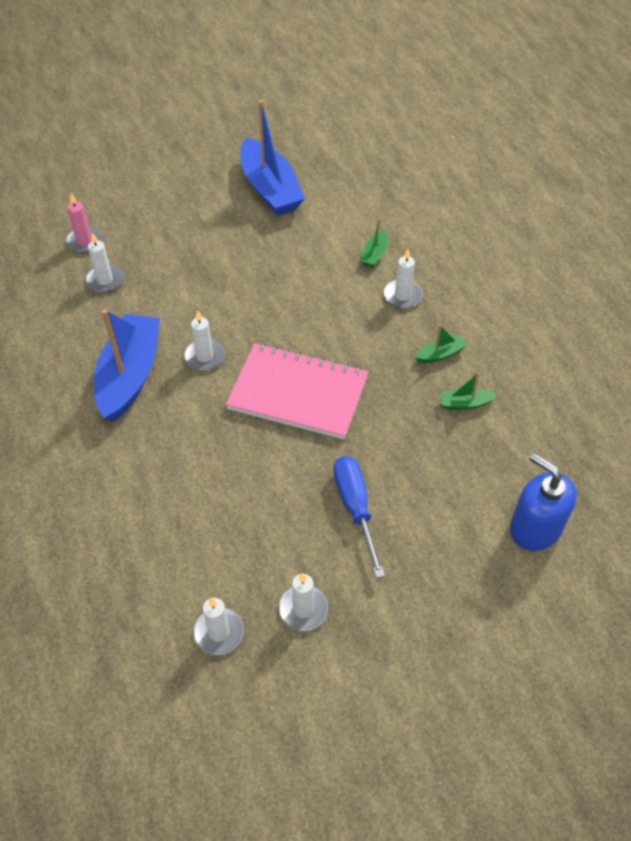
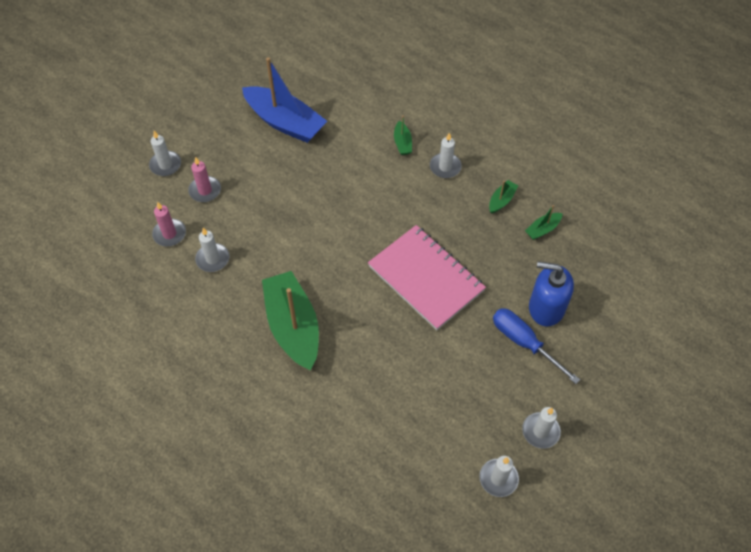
camera: 30 degrees left, 5 degrees up
blue boat [94,309,160,422] -> green boat [262,271,319,370]
white candle [184,310,225,371] -> white candle moved to [149,131,181,176]
pink notebook [226,343,368,440] -> pink notebook turned 60 degrees clockwise [368,225,486,330]
blue soap dispenser [510,453,577,551] -> blue soap dispenser moved to [529,261,574,327]
none -> pink candle [188,157,221,202]

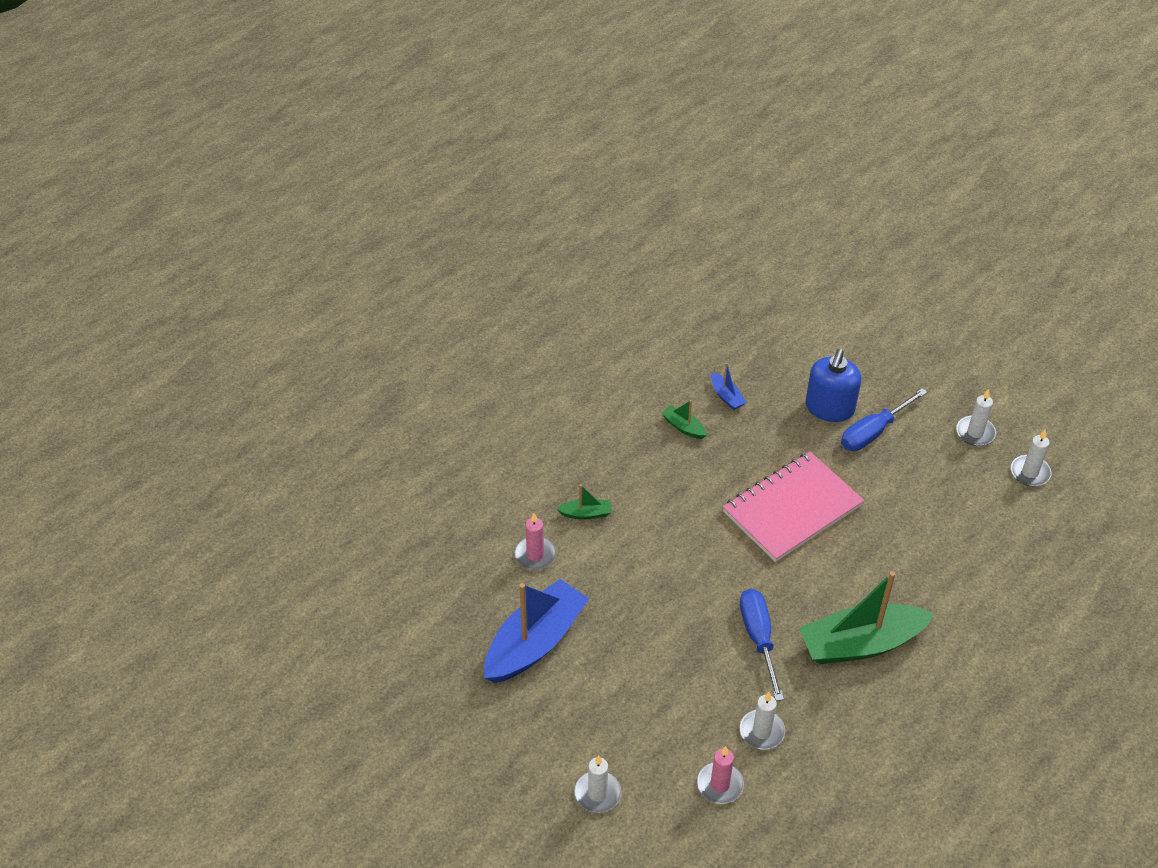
camera: 85 degrees left, 10 degrees down
pink candle [188,157,221,202] -> pink candle moved to [514,513,556,570]
white candle [430,133,462,178] -> none
green boat [525,205,563,240] -> blue boat [711,363,747,410]
none -> blue screwdriver [740,589,784,701]

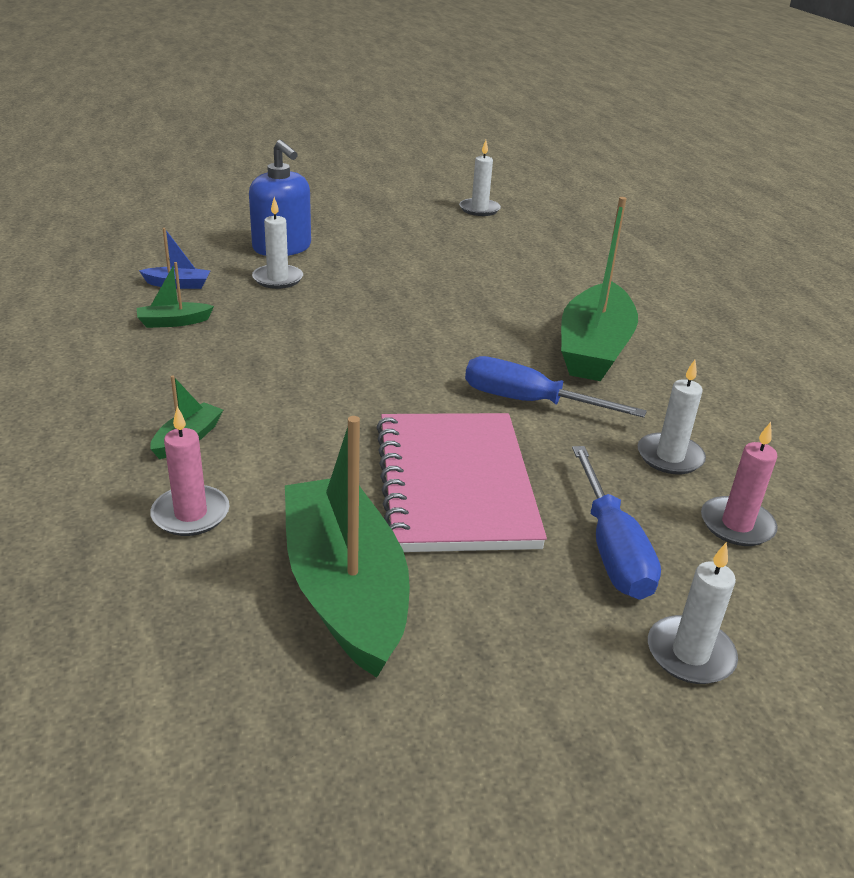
camera: 60 degrees left, 15 degrees down
blue boat [484,579,589,683] -> green boat [285,416,410,678]
pink notebook [723,452,864,562] -> pink notebook moved to [377,413,547,552]
blue screwdriver [841,388,927,451] -> blue screwdriver moved to [572,446,661,600]
white candle [956,389,996,446] -> white candle moved to [252,197,303,289]

